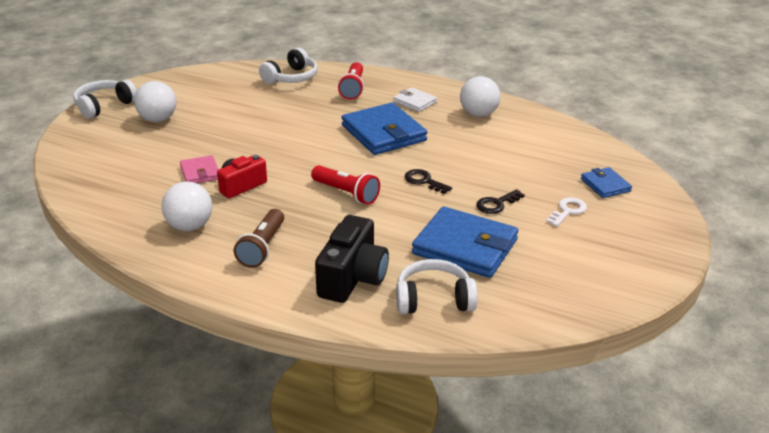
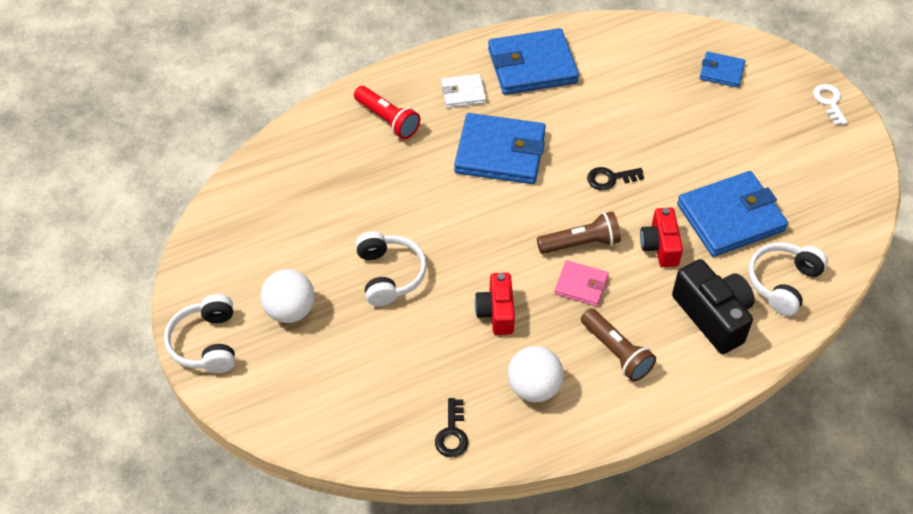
camera: 50 degrees left, 20 degrees up
pink wallet [180,155,219,183] -> pink wallet moved to [554,260,609,306]
white headphones [259,48,318,84] -> white headphones moved to [355,231,427,306]
red flashlight [311,165,380,205] -> brown flashlight [537,211,621,254]
white ball [460,76,501,117] -> blue wallet [488,28,579,95]
black key [476,189,525,214] -> black key moved to [435,398,468,458]
white key [546,197,587,227] -> white key moved to [813,84,847,125]
none -> red camera [640,207,683,267]

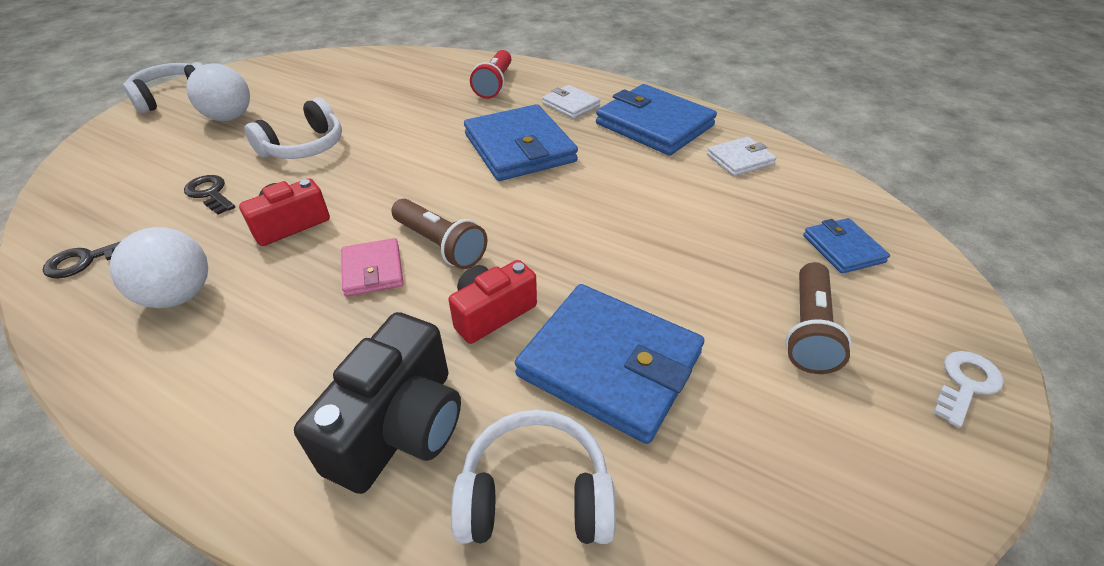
camera: 55 degrees right, 10 degrees down
brown flashlight [581,308,656,382] -> brown flashlight moved to [785,262,852,374]
black key [587,167,644,190] -> black key moved to [184,175,235,215]
none -> white wallet [707,137,777,176]

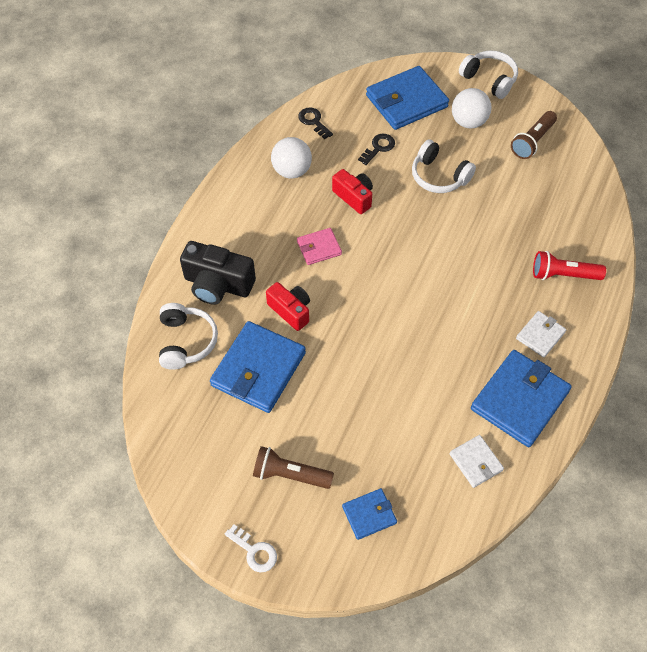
camera: 85 degrees right, 15 degrees up
brown flashlight [391,199,487,269] -> brown flashlight moved to [511,111,557,159]
blue wallet [464,104,578,181] -> blue wallet moved to [366,66,449,130]

